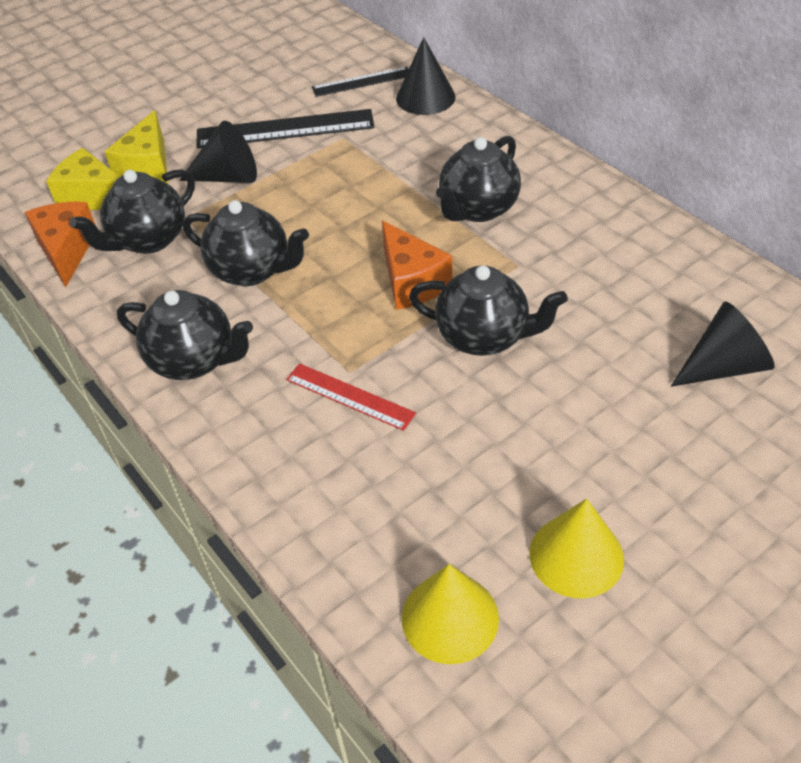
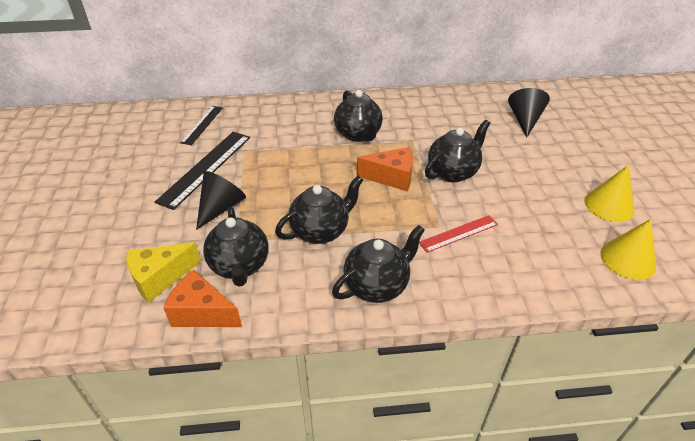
camera: 60 degrees left, 5 degrees down
yellow cheese [105,110,168,183] -> none
black cone [396,37,456,115] -> none

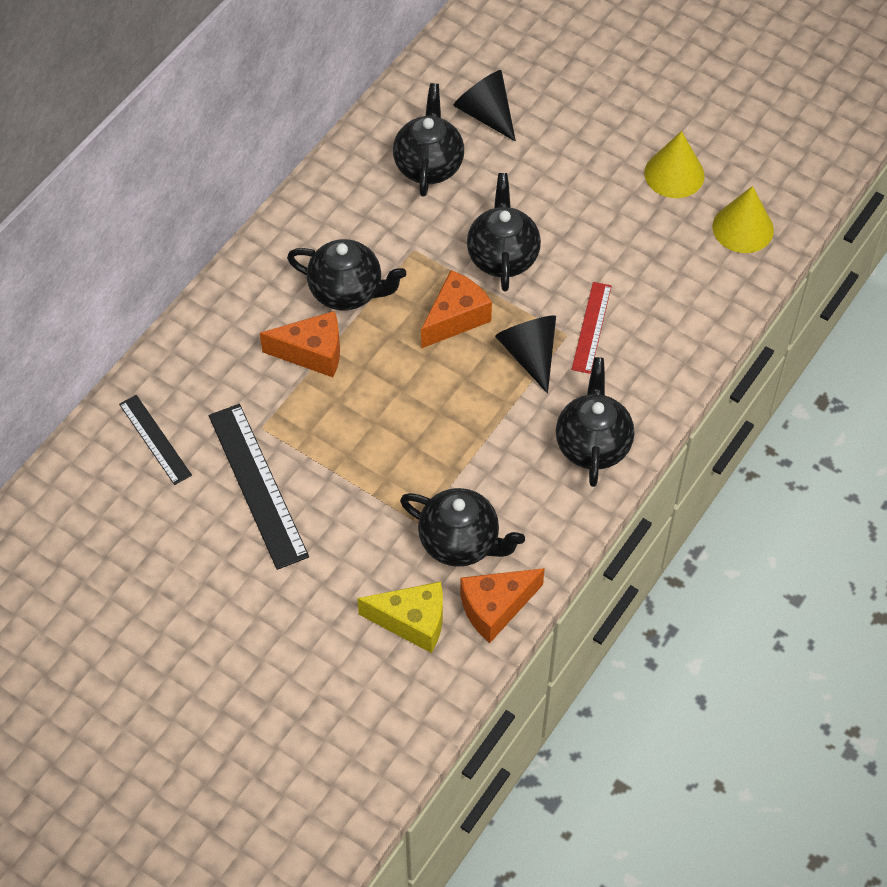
camera: 50 degrees left, 15 degrees up
yellow cheese [126,242,201,303] -> yellow cheese turned 90 degrees counterclockwise [357,581,443,653]
black cone [196,171,246,230] -> black cone moved to [495,315,556,394]
black teapot [275,176,363,244] -> black teapot moved to [393,83,464,197]
none -> orange cheese [260,311,340,377]

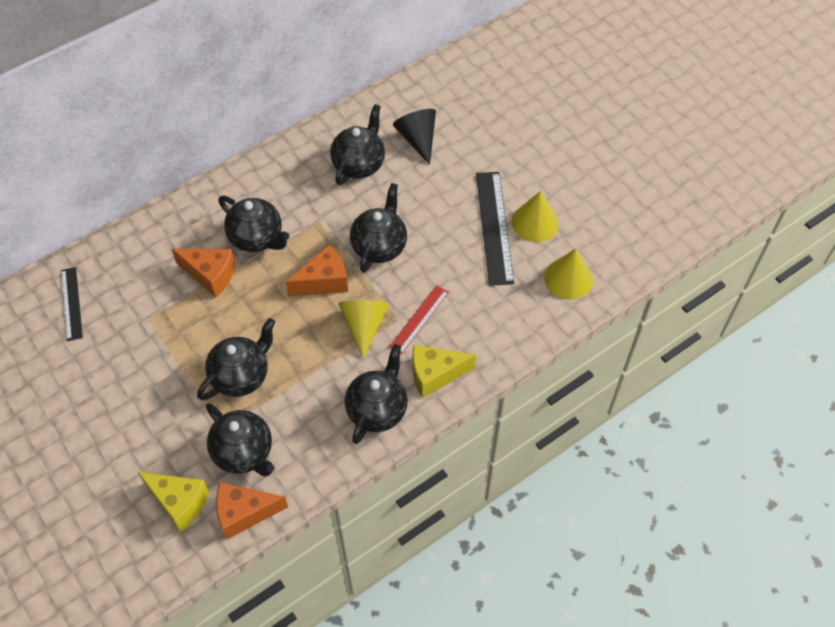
camera: 20 degrees right, 0 degrees up
black ruler [209,404,309,570] -> black ruler moved to [476,172,514,286]
black cone [495,315,556,394] -> yellow cone [338,300,389,359]
none -> black teapot [197,318,275,400]
none -> yellow cheese [412,345,476,398]

